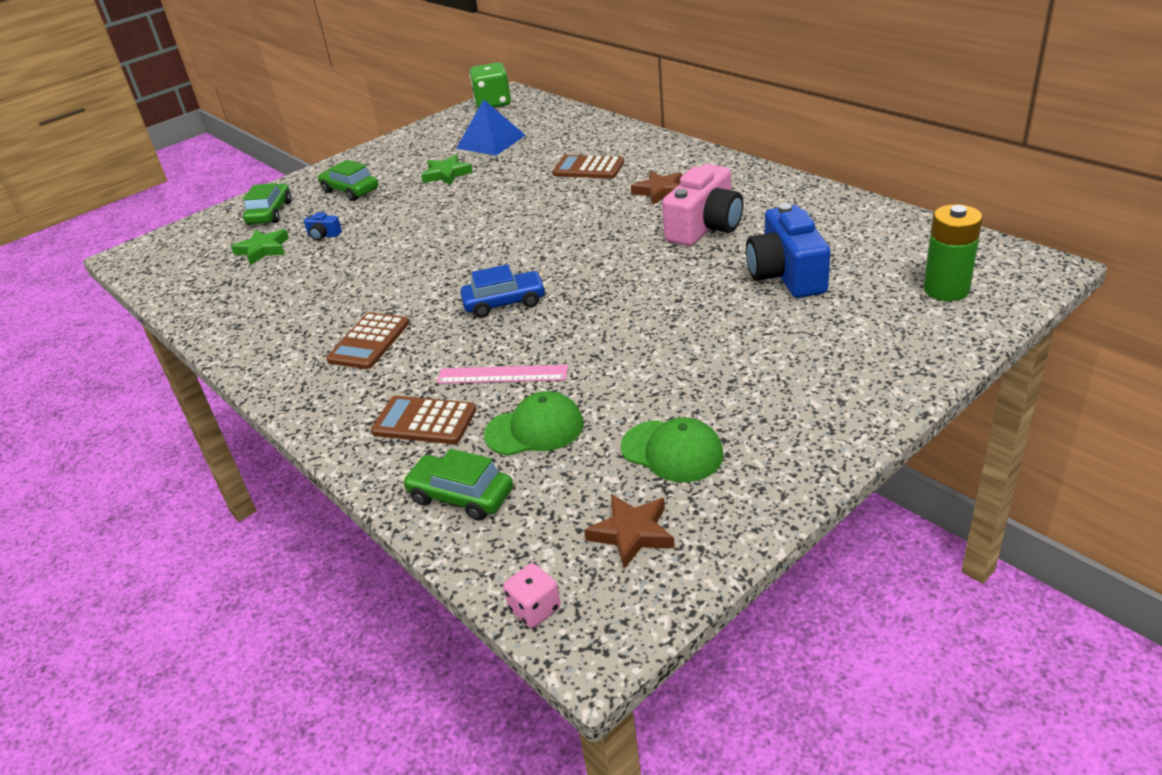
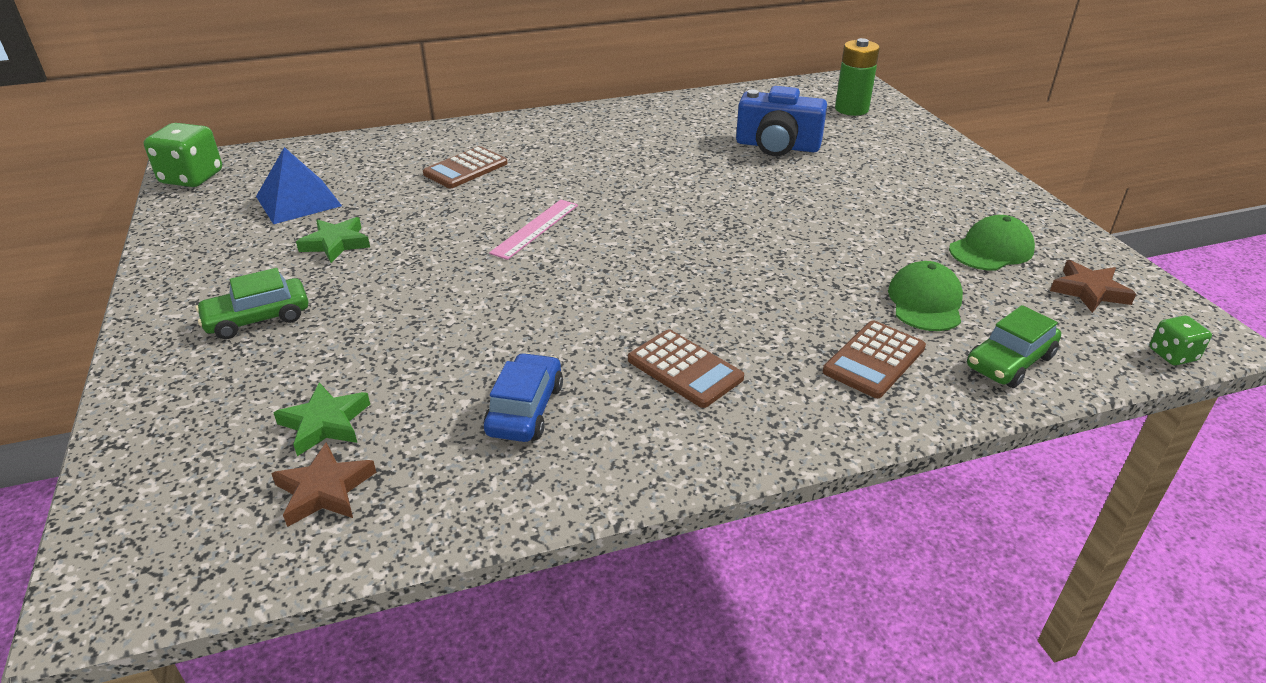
camera: 70 degrees left, 0 degrees up
green car [243,183,292,225] -> none
blue camera [304,212,342,241] -> none
pink ruler [437,365,568,384] -> pink ruler moved to [489,200,578,260]
blue car [460,264,546,318] -> blue car moved to [483,353,563,442]
pink dice [503,563,561,628] -> green dice [1149,315,1212,365]
brown star [631,171,682,205] -> brown star moved to [271,442,377,527]
pink camera [662,164,743,246] -> none

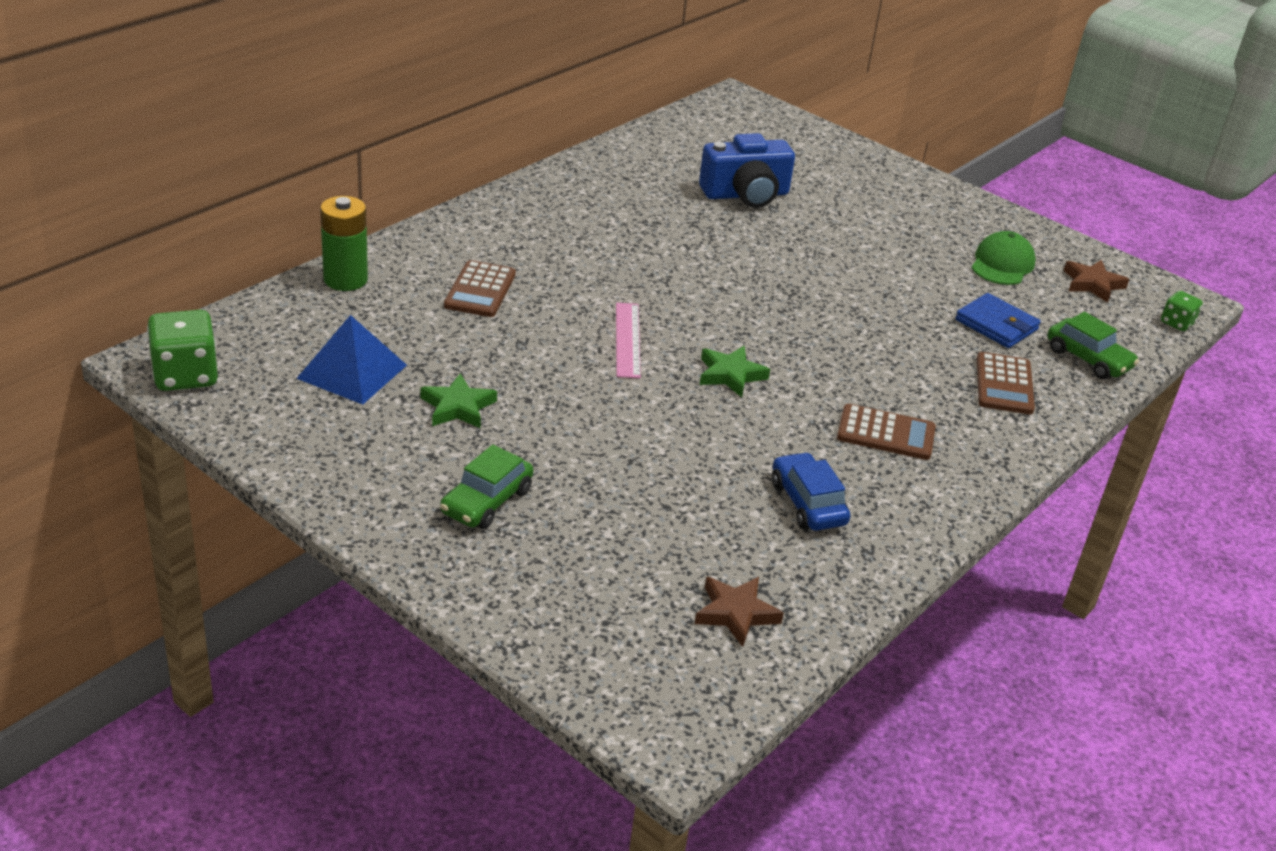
camera: 35 degrees left, 0 degrees up
green star [273,383,370,456] -> green star moved to [700,346,770,398]
green battery [835,38,880,116] -> green battery moved to [320,196,368,291]
green cap [888,261,963,331] -> blue wallet [955,293,1041,348]
green car [967,305,1061,388] -> green car turned 60 degrees counterclockwise [1047,312,1139,379]

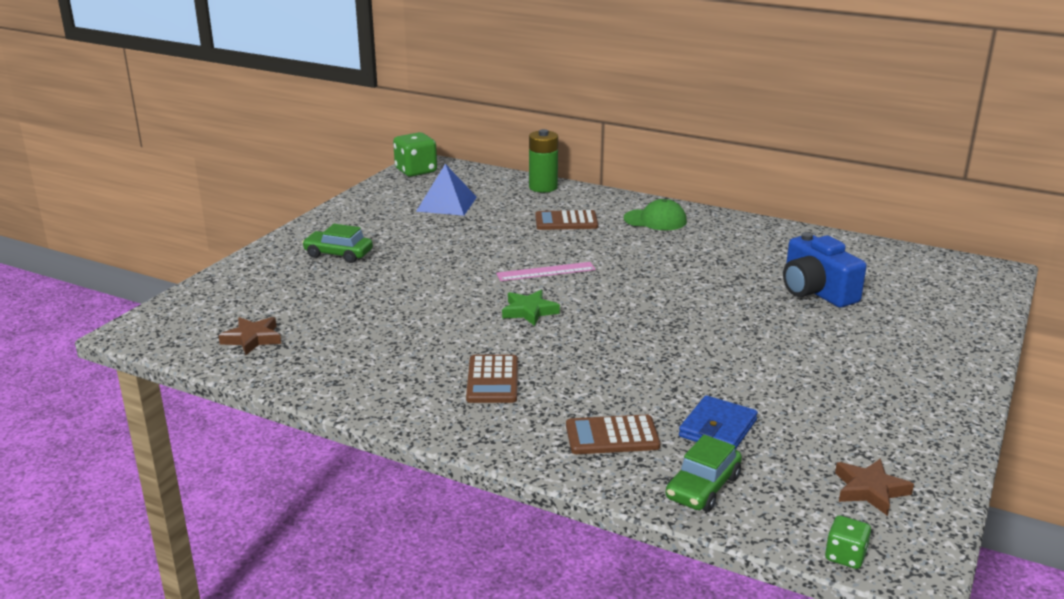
camera: 80 degrees right, 10 degrees down
green star [420,373,497,428] -> none
blue car [772,452,851,531] -> none
green cap [972,231,1036,285] -> green cap moved to [624,199,687,230]

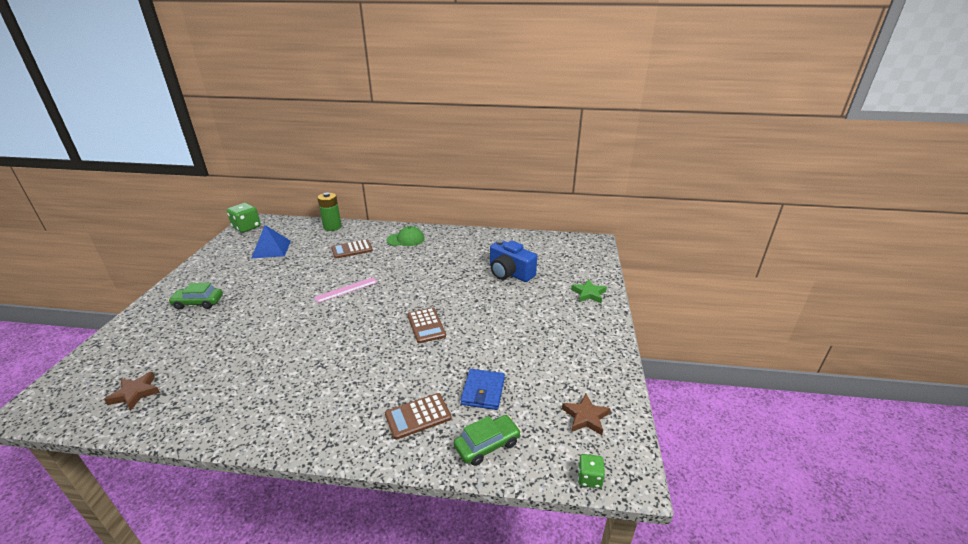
camera: 20 degrees left, 5 degrees up
brown calculator [466,355,518,403] -> brown calculator moved to [407,307,446,343]
green star [502,290,560,326] -> green star moved to [571,279,607,303]
green car [666,435,742,512] -> green car turned 135 degrees counterclockwise [454,415,521,466]

